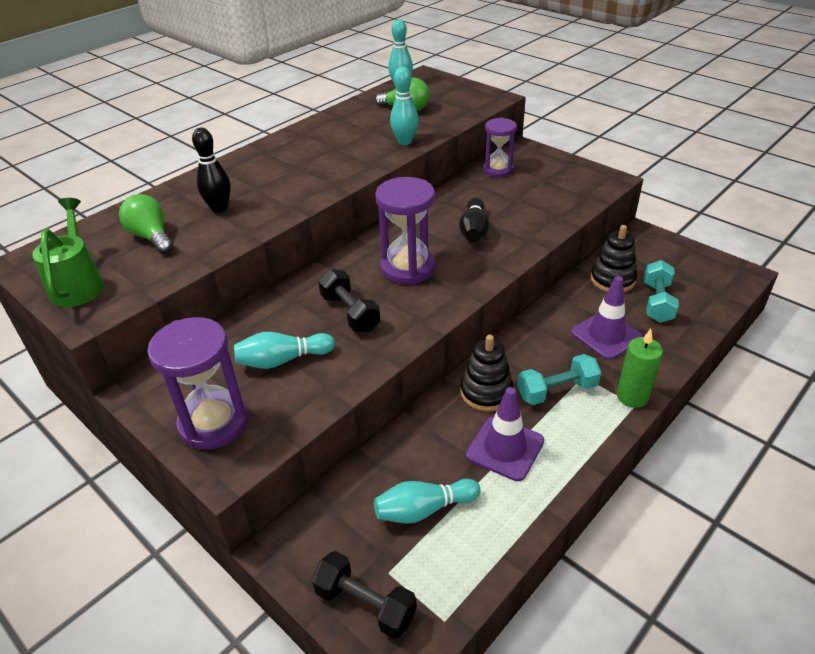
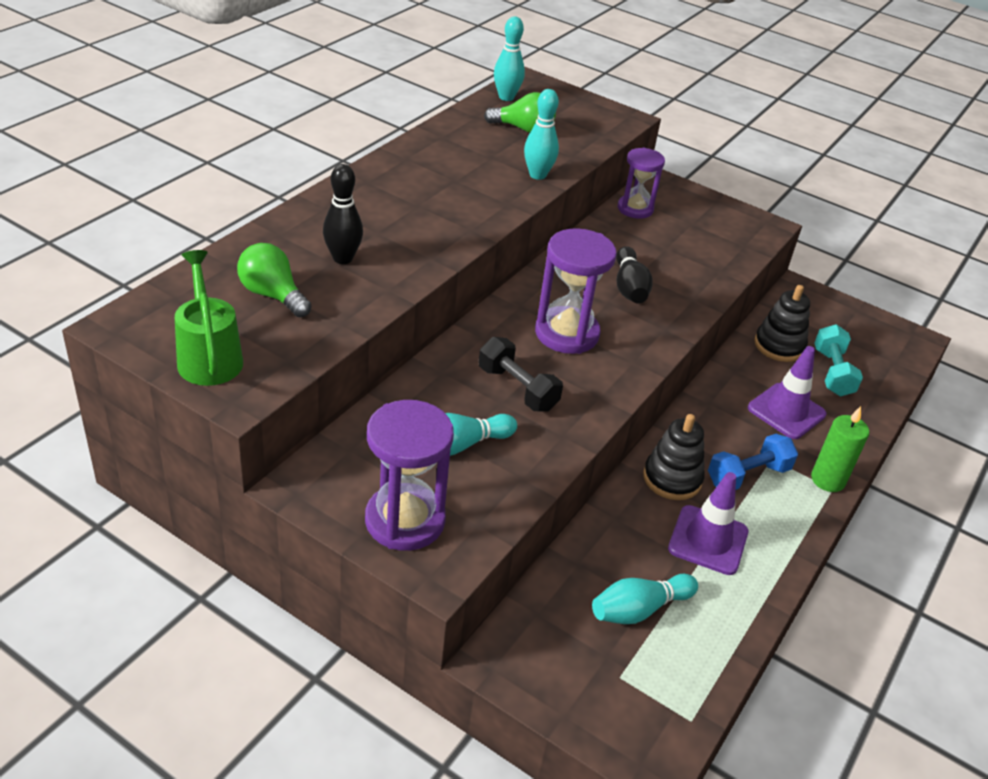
camera: 15 degrees left, 0 degrees up
black dumbbell [311,551,417,639] -> none
turquoise dumbbell [517,354,601,405] -> blue dumbbell [708,434,798,490]

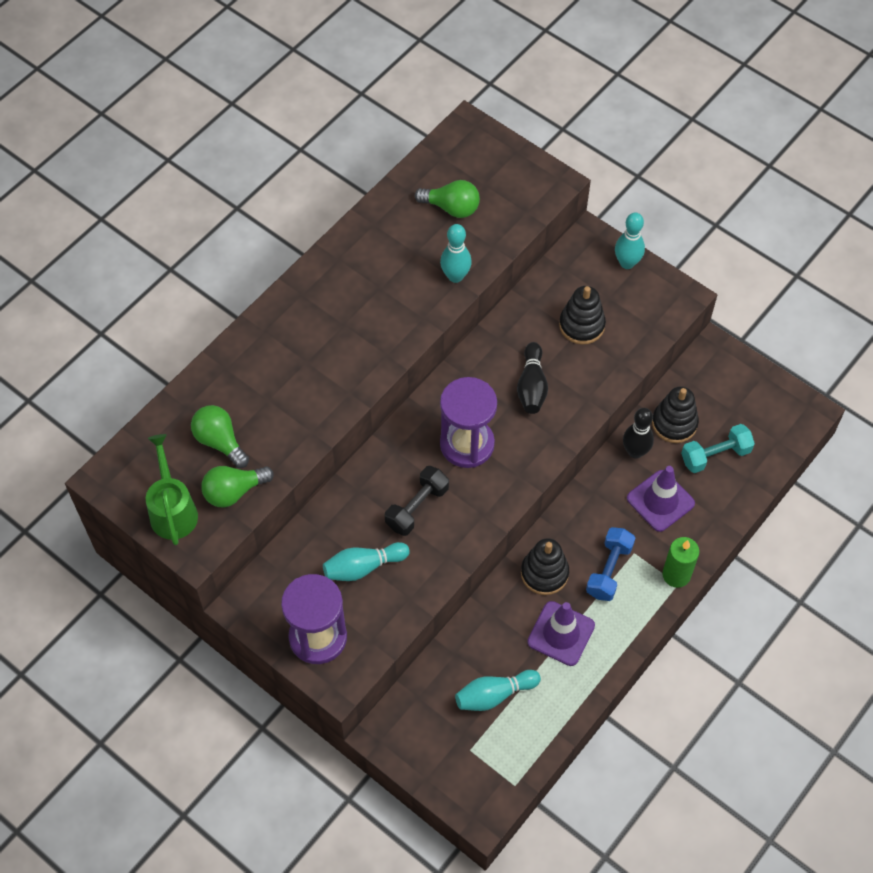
camera: 10 degrees right, 20 degrees up
black bowling pin [323,164,363,264] -> black bowling pin moved to [623,408,654,458]
black dumbbell [479,337,563,412] -> black dumbbell turned 75 degrees clockwise [385,466,449,536]
turquoise bowling pin [494,16,525,101] -> turquoise bowling pin moved to [615,213,645,269]
purple hourglass [618,147,665,219] -> none
blue dumbbell [708,434,798,490] -> blue dumbbell turned 45 degrees counterclockwise [586,527,635,601]
turquoise dumbbell [814,324,863,396] -> turquoise dumbbell turned 60 degrees clockwise [681,424,755,473]
none -> green light bulb [201,466,274,507]
none -> black stacking toy [559,286,606,345]

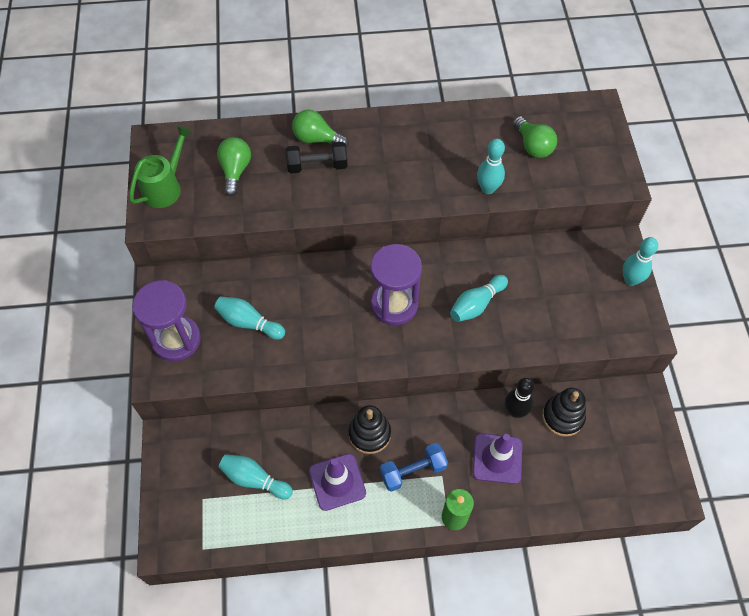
camera: 45 degrees right, 0 degrees up
green light bulb [201,466,274,507] -> green light bulb moved to [292,109,349,147]
black dumbbell [385,466,449,536] -> black dumbbell moved to [286,142,348,173]
black bowling pin [517,342,548,414] -> turquoise bowling pin [450,275,508,322]
black stacking toy [559,286,606,345] -> none
turquoise dumbbell [681,424,755,473] -> none

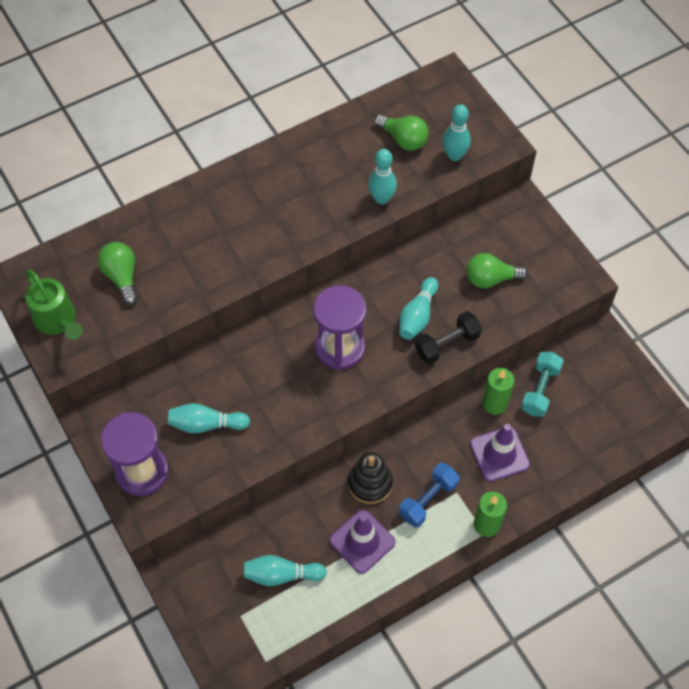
camera: 25 degrees left, 0 degrees up
green watering can [129,125,192,208] -> green watering can turned 135 degrees clockwise [25,269,83,340]
black dumbbell [286,142,348,173] -> black dumbbell moved to [415,311,482,364]
green light bulb [292,109,349,147] -> green light bulb moved to [467,253,528,288]
black bowling pin [505,378,535,418] -> green candle [482,368,514,415]
black stacking toy [542,388,586,437] -> turquoise dumbbell [521,352,564,417]
turquoise bowling pin [623,237,658,286] -> turquoise bowling pin moved to [442,104,471,161]

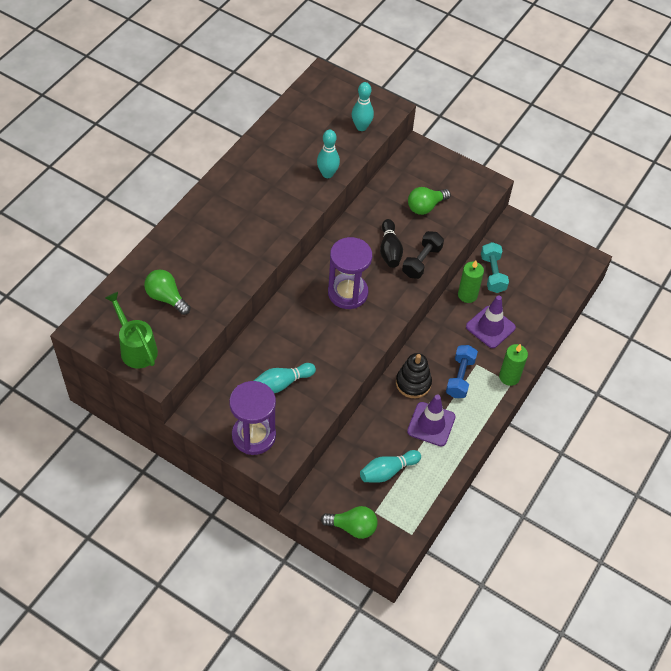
camera: 30 degrees left, 5 degrees down
green watering can [25,269,83,340] -> green watering can turned 150 degrees counterclockwise [105,292,158,368]
green light bulb [374,114,429,151] -> green light bulb moved to [321,506,378,539]
turquoise bowling pin [400,277,438,340] -> black bowling pin [380,219,403,268]

